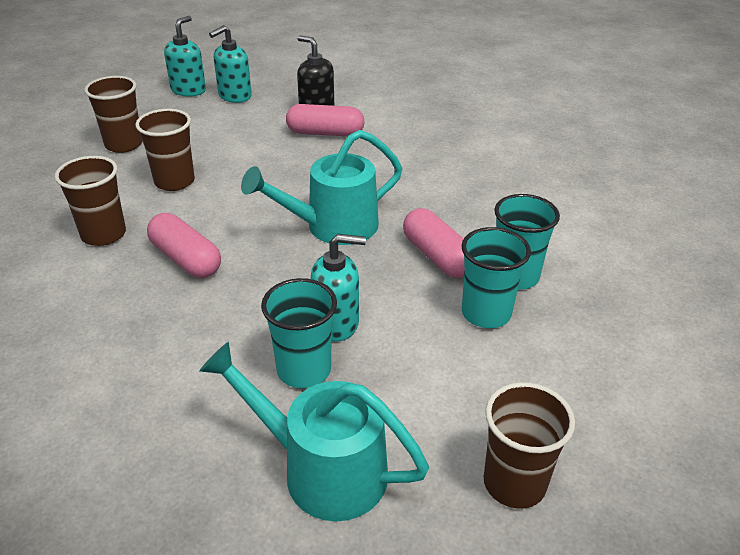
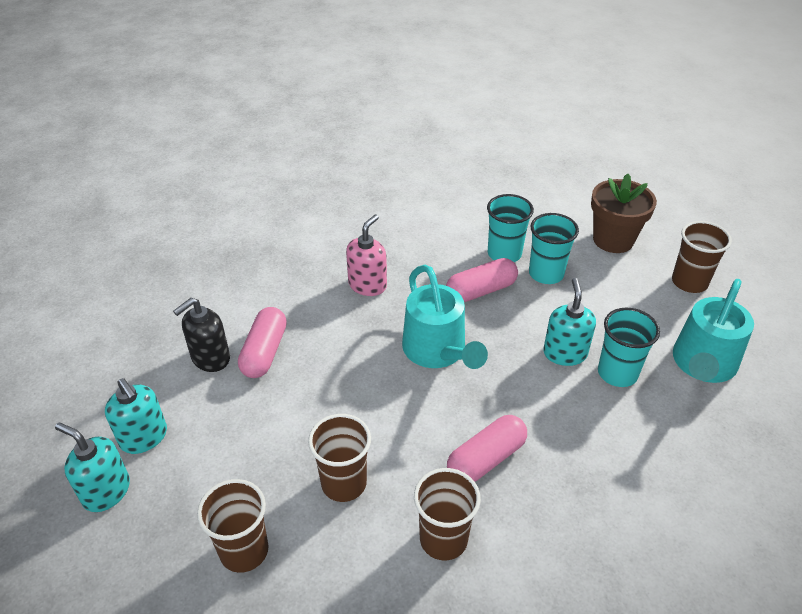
camera: 85 degrees left, 5 degrees up
none -> pink soap dispenser [346,214,387,296]
none -> brown flower pot [591,174,657,253]

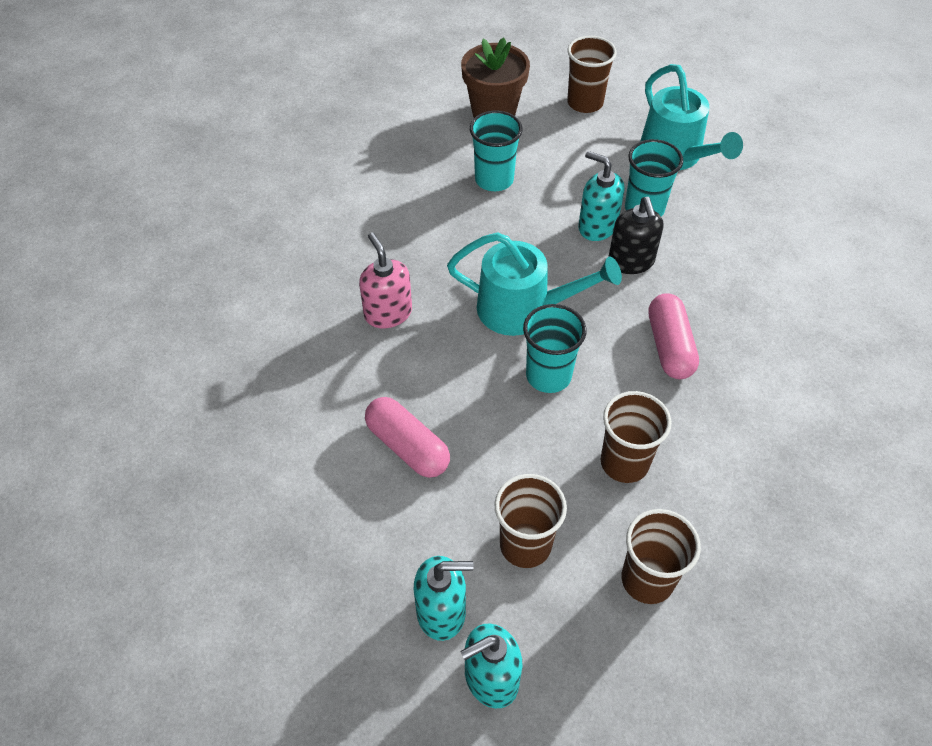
camera: 55 degrees left, 10 degrees up
black soap dispenser [173,298,230,372] -> black soap dispenser moved to [608,197,663,274]
brown cup [414,468,481,561] -> brown cup moved to [495,474,567,568]
pink capsule [446,258,518,302] -> none
turquoise cup [487,194,534,262] -> turquoise cup moved to [523,304,586,393]

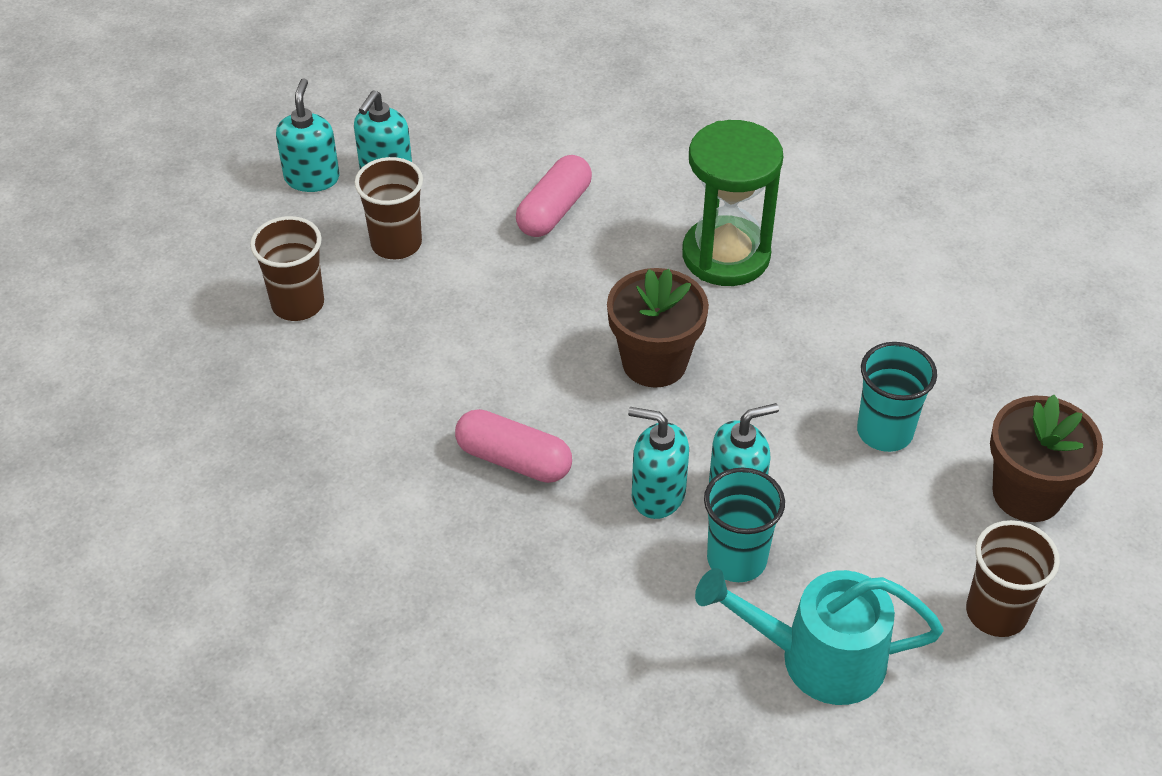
camera: 120 degrees right, 5 degrees down
pink soap dispenser [359,233,412,328] -> green hourglass [682,120,783,286]
pink capsule [365,397,450,478] -> pink capsule turned 45 degrees counterclockwise [516,155,592,237]
turquoise watering can [447,232,622,336] -> brown flower pot [607,268,709,388]
turquoise cup [523,304,586,393] -> none
brown cup [601,391,672,483] -> none
black soap dispenser [608,197,663,274] -> turquoise soap dispenser [628,407,689,519]

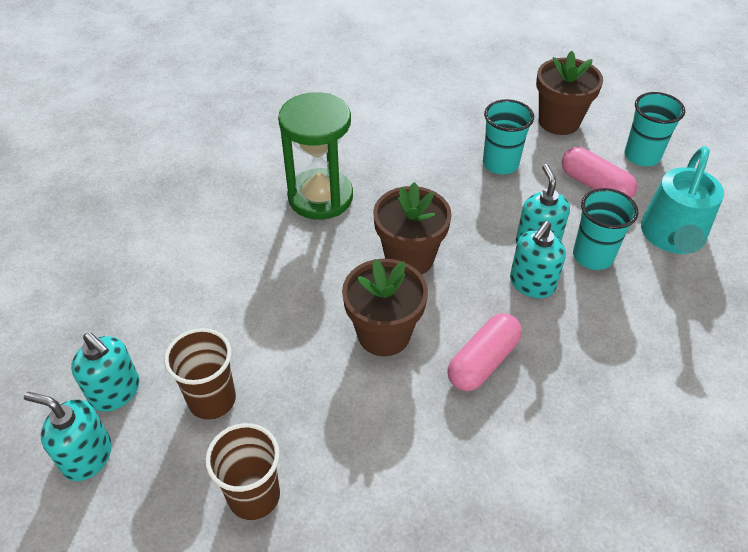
camera: 75 degrees left, 0 degrees up
pink capsule [516,155,592,237] -> pink capsule moved to [561,147,637,198]
brown cup [966,520,1060,637] -> turquoise cup [624,92,685,166]
none -> brown flower pot [342,259,428,356]

